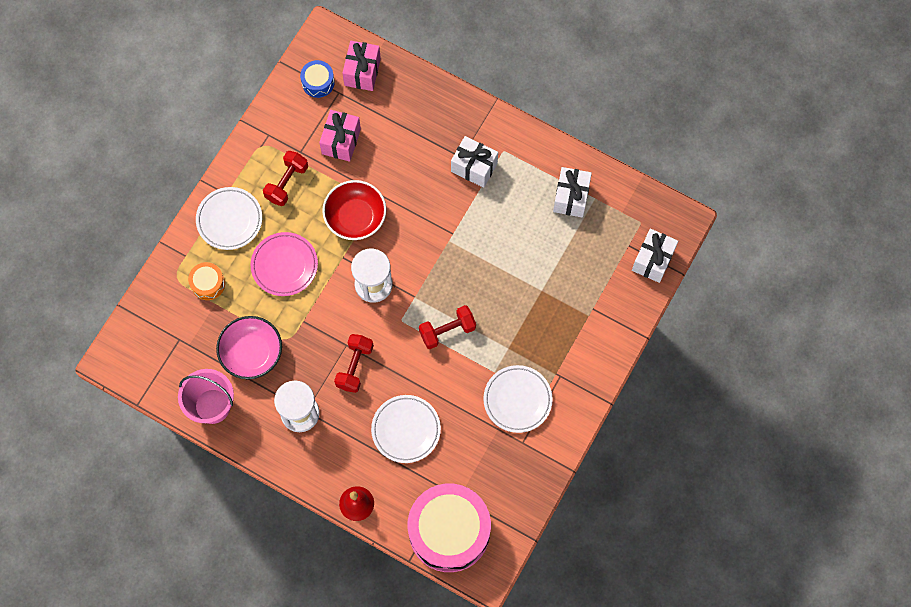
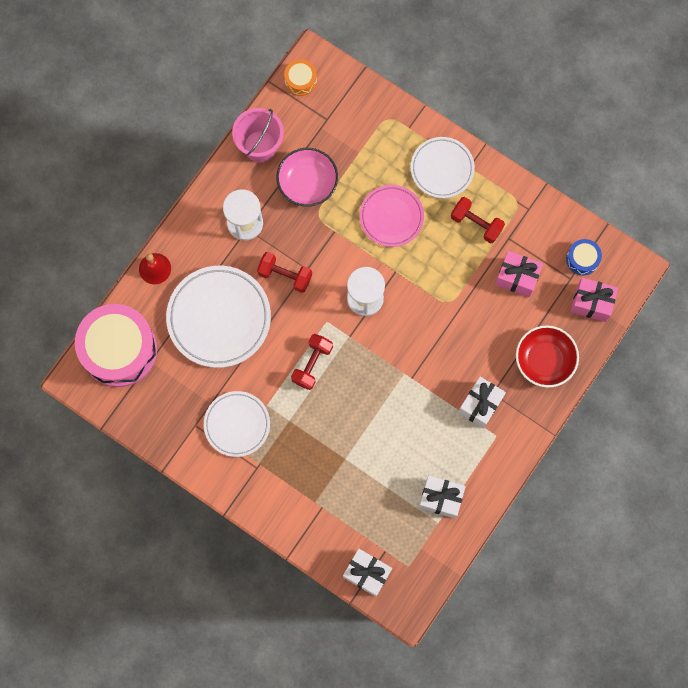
camera: 95 degrees right, 5 degrees up
orange drum [188,262,225,300] -> orange drum moved to [284,59,317,96]
red bowl [322,180,386,240] -> red bowl moved to [516,325,579,388]
white plate [371,395,441,463] -> white plate [166,266,271,368], size x1.59
red dumbbell [419,305,476,349] -> red dumbbell turned 45 degrees clockwise [291,334,333,390]

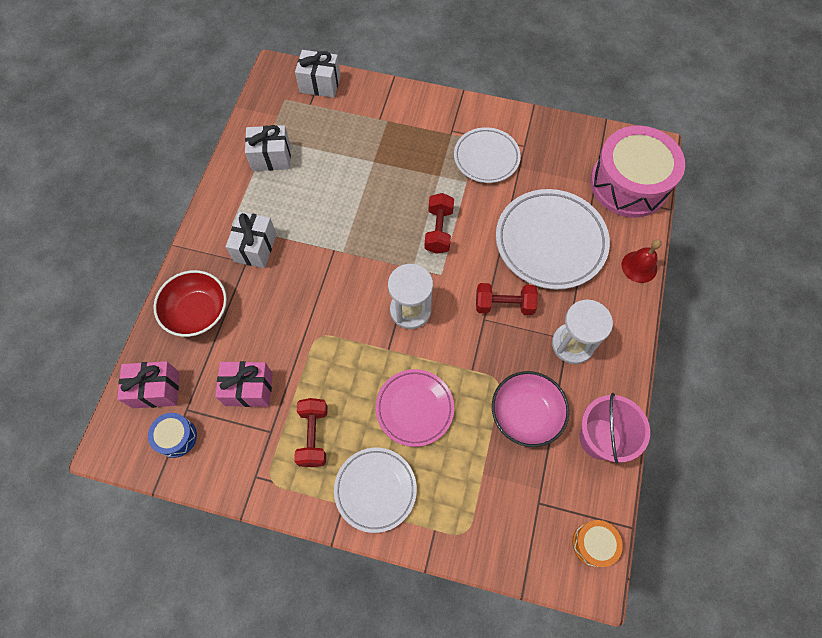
camera: 160 degrees right, 10 degrees down
red dumbbell [451,197,505,244] -> red dumbbell turned 75 degrees clockwise [294,398,328,467]

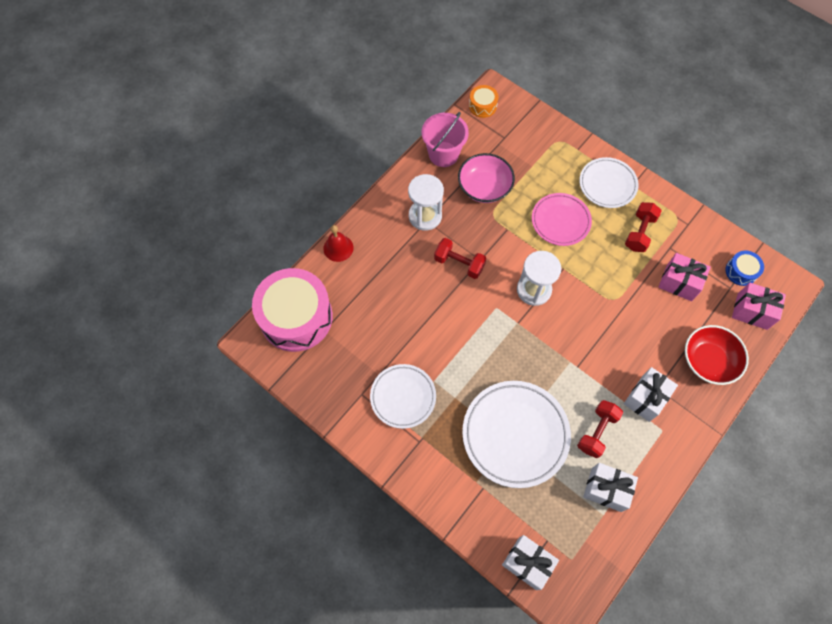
camera: 155 degrees left, 0 degrees up
red dumbbell [424,193,454,254] -> red dumbbell moved to [577,400,623,458]
white plate [496,189,610,290] -> white plate moved to [462,381,571,488]

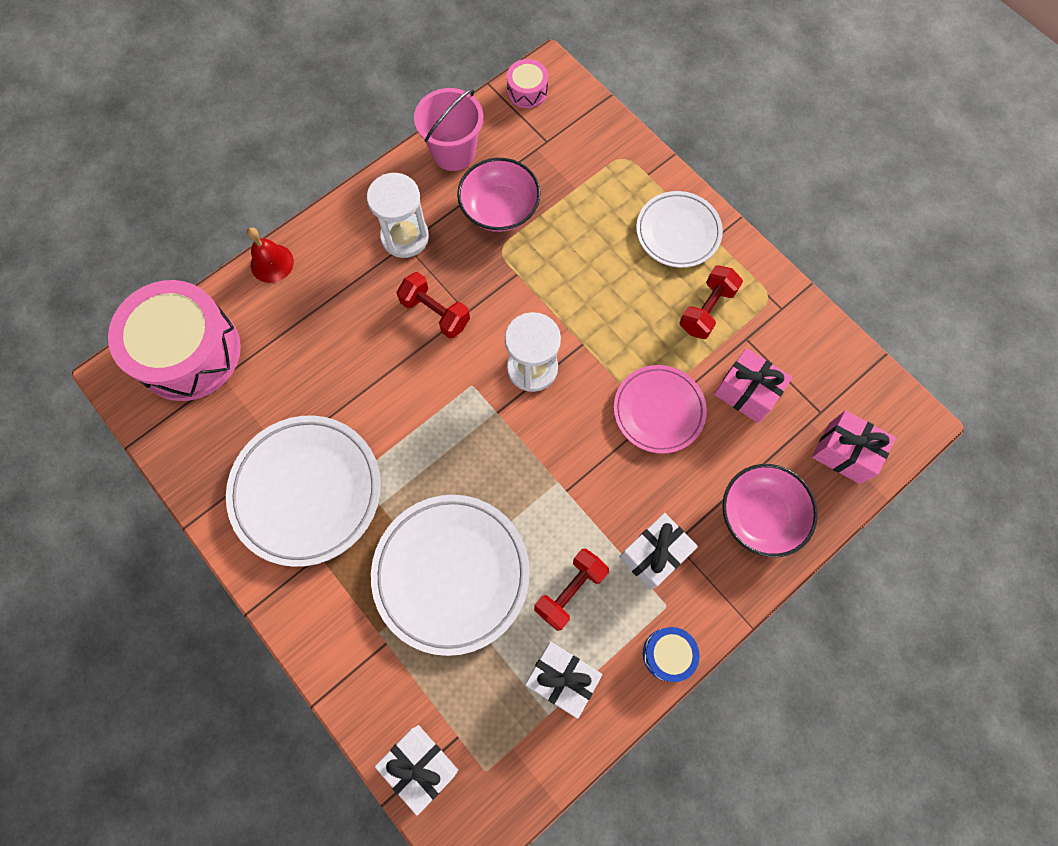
camera: 10 degrees right, 5 degrees up
white plate [370,364,436,429] -> white plate [226,416,381,567], size x1.59
orange drum [469,85,499,118] -> pink drum [507,59,548,108]
pink plate [532,193,592,246] -> pink plate moved to [614,365,707,454]
red bowl [685,325,749,385] -> pink bowl [722,464,818,557]
blue drum [725,250,764,286] -> blue drum moved to [643,627,700,682]

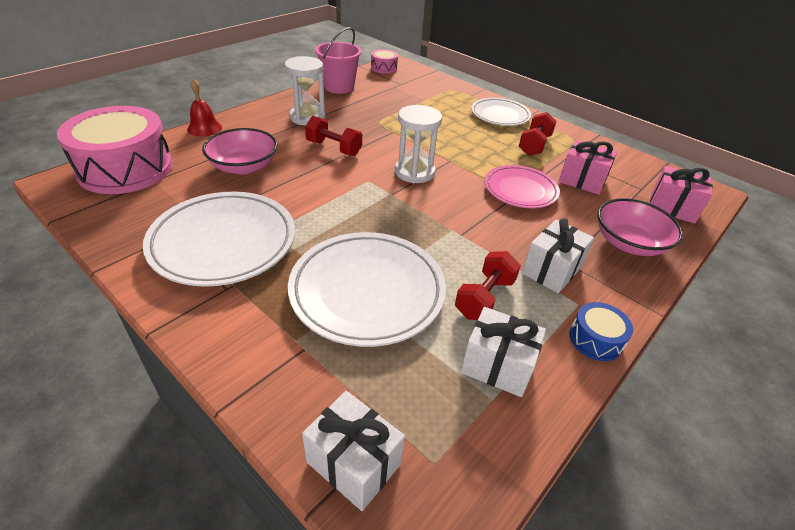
camera: 10 degrees left, 30 degrees down
pink bowl [457,158,541,232] -> pink bowl moved to [202,128,277,174]

